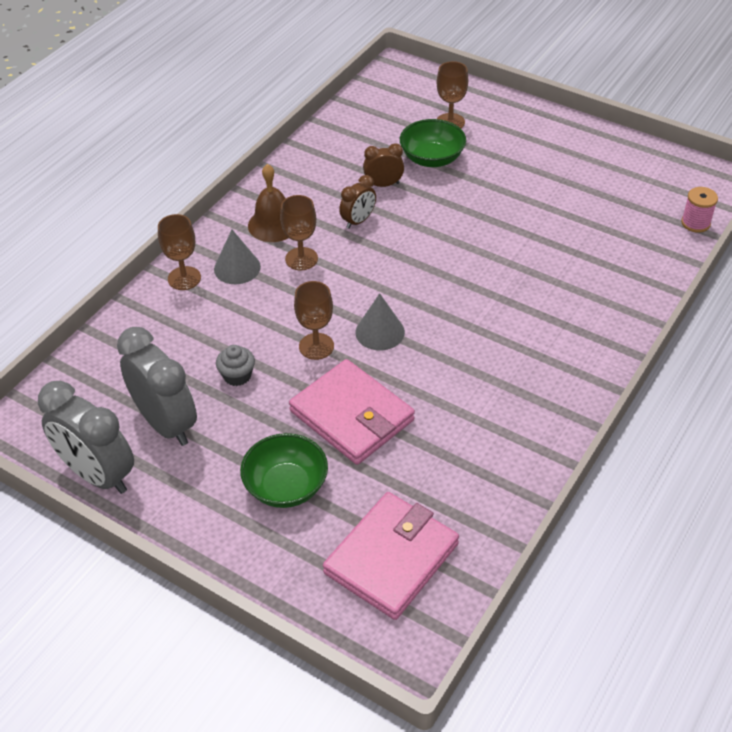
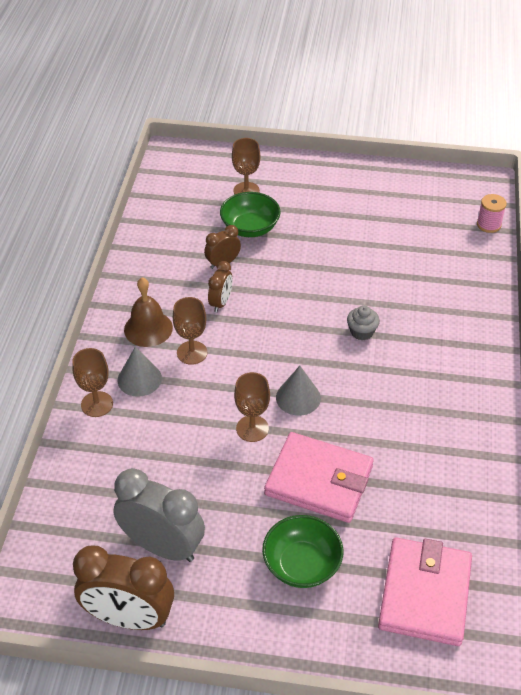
camera: 25 degrees left, 0 degrees up
grey clock [38,381,134,494] -> brown clock [73,546,174,630]
grey cupcake [216,345,255,386] -> grey cupcake moved to [347,306,380,340]

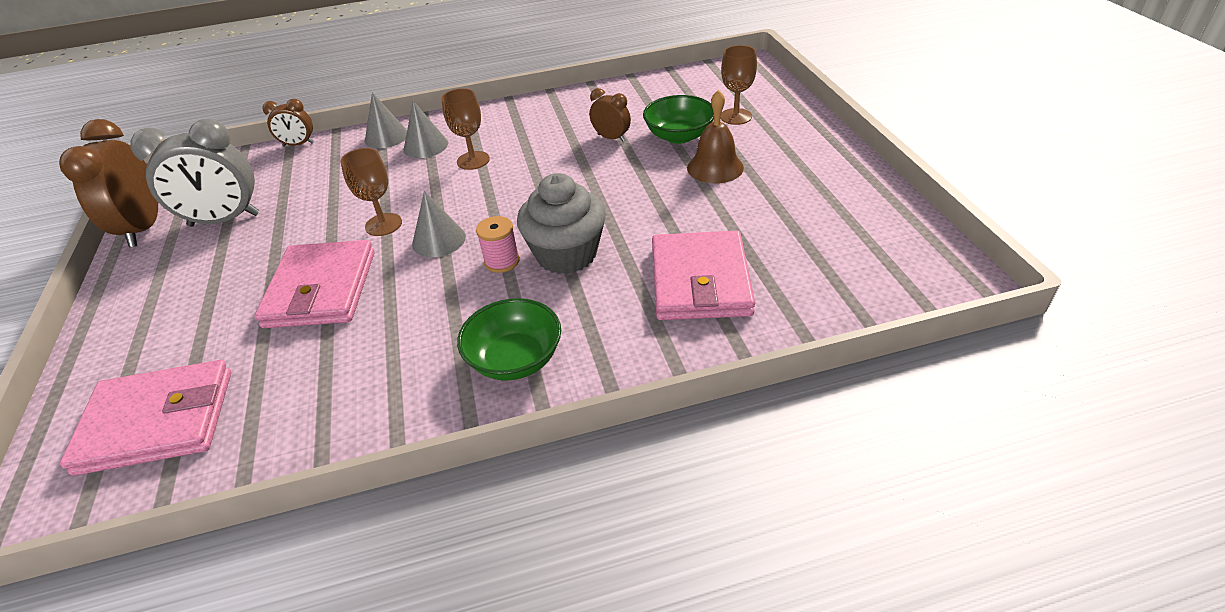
camera: 70 degrees right, 5 degrees down
brown goblet [72,348,113,417] -> grey cone [365,92,407,149]
grey clock [113,468,205,562] -> grey clock turned 75 degrees clockwise [131,119,259,227]
brown bell [124,277,173,347] -> brown bell moved to [687,90,744,184]
brown clock [208,261,232,313] -> brown clock moved to [262,99,314,146]
green bowl [262,515,343,588] -> green bowl moved to [457,298,561,380]
grey cupcake [347,306,380,340] -> grey cupcake [517,173,606,274], size x2.01
pink spool [477,194,507,233] -> pink spool moved to [476,216,520,273]
none -> pink wallet [652,231,755,320]

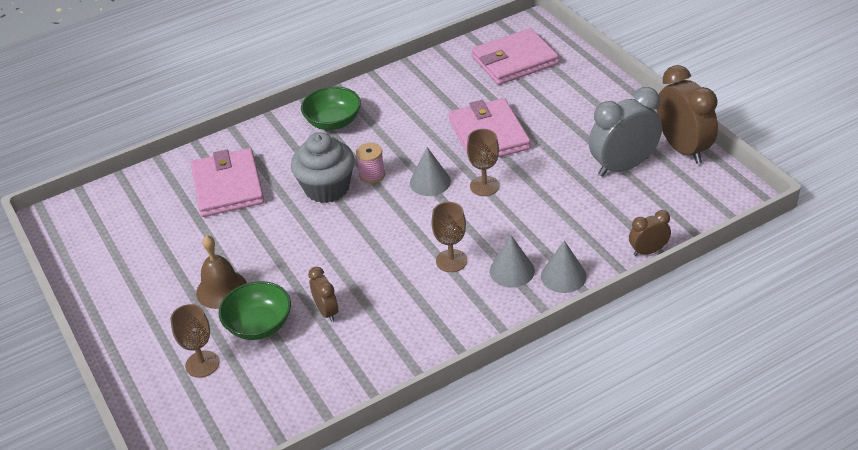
camera: 165 degrees right, 0 degrees up
brown clock [589,88,631,142] -> brown clock turned 135 degrees counterclockwise [308,267,338,322]

